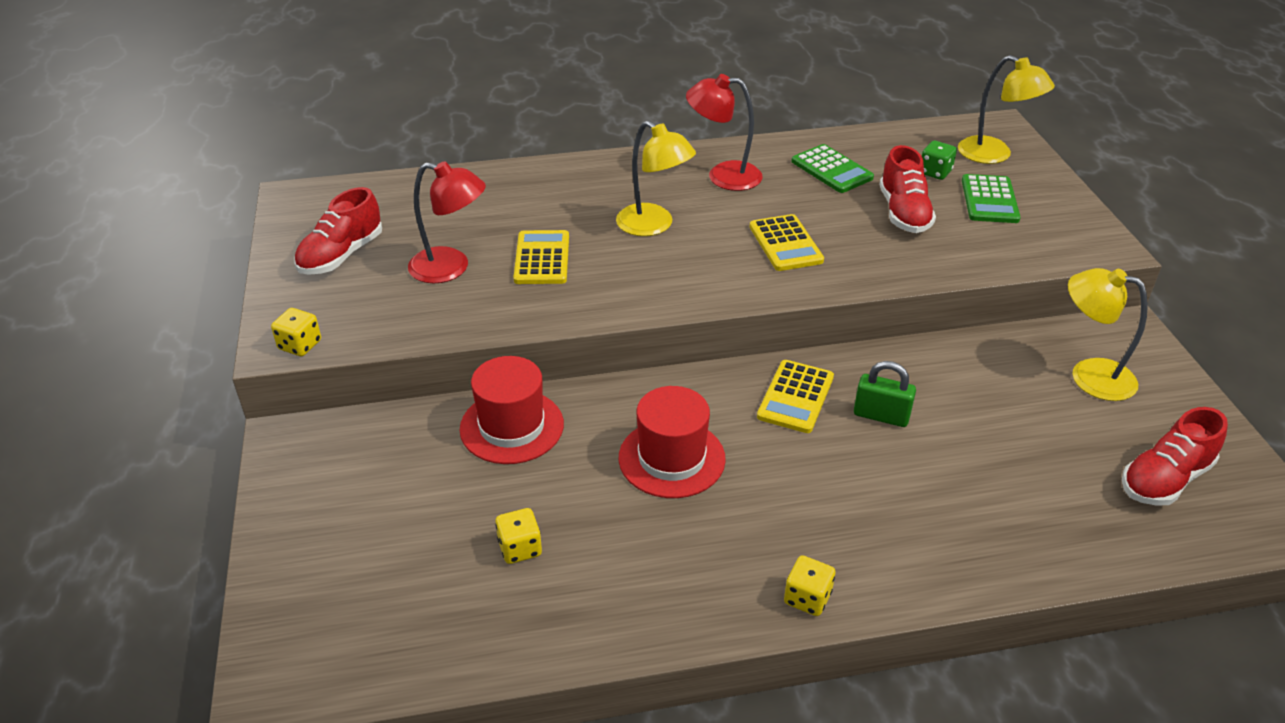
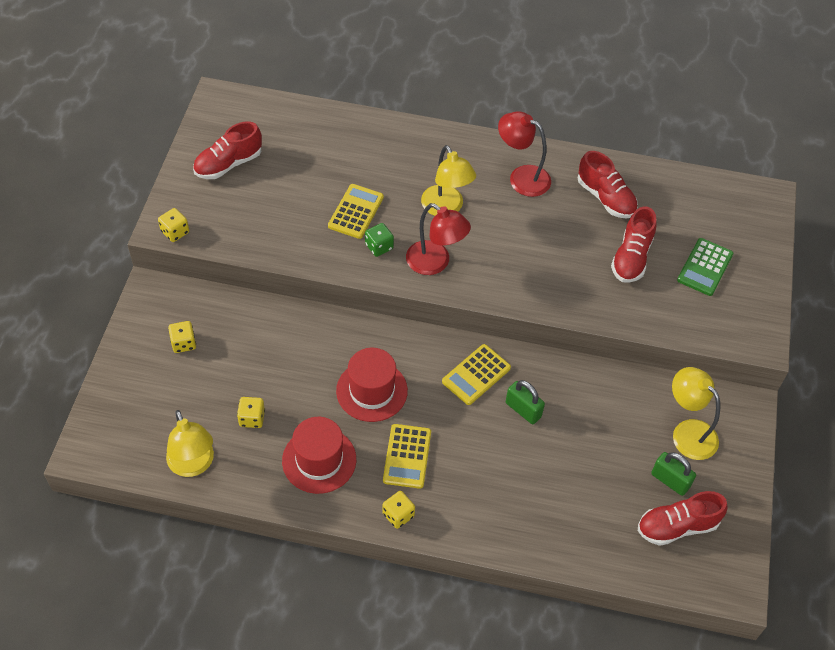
camera: 20 degrees right, 15 degrees up
red lamp [408,161,486,283] -> red lamp moved to [406,203,471,275]
red hat [459,356,564,464] -> red hat moved to [282,417,356,494]
yellow calculator [750,214,824,271] -> yellow calculator moved to [383,424,431,489]
green calculator [791,144,874,193] -> red shoe [578,151,638,219]
green dice [922,141,957,180] -> green dice moved to [365,223,394,257]
yellow lamp [958,55,1055,164] -> yellow lamp moved to [166,410,214,477]
none -> yellow dice [168,321,196,353]
none -> green padlock [651,452,696,496]

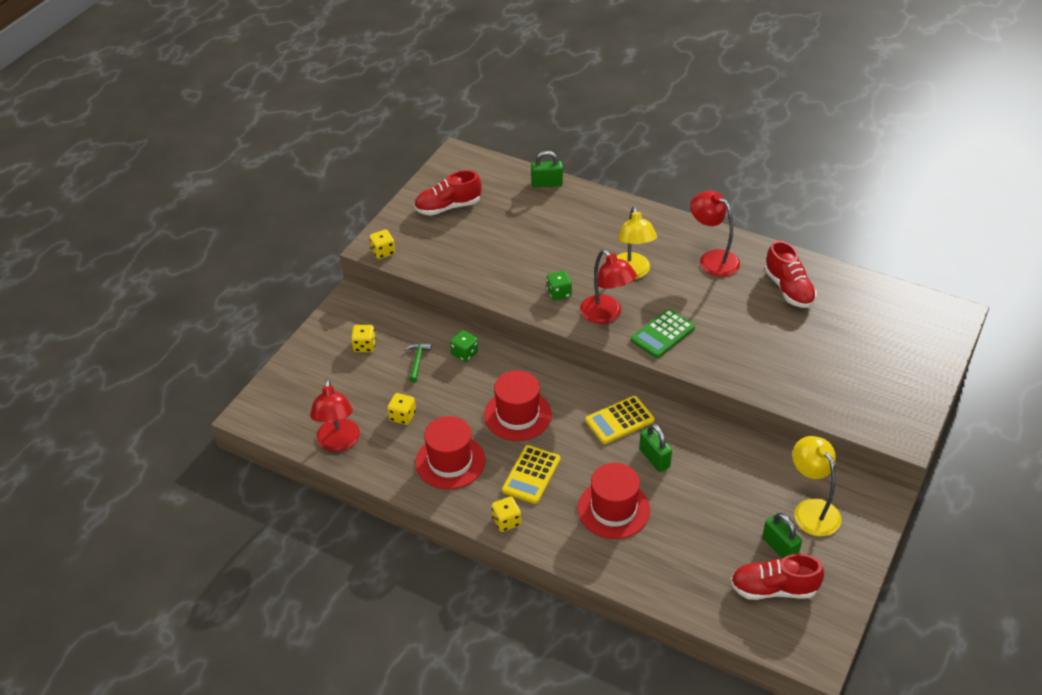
camera: 20 degrees right, 10 degrees down
yellow lamp [166,410,214,477] -> red lamp [310,378,360,452]
yellow calculator [328,184,384,239] -> none
red shoe [611,206,657,283] -> none
green calculator [677,238,733,296] -> green calculator moved to [631,309,695,358]
none -> green hammer [405,343,432,383]
none -> green dice [450,330,478,362]
none -> green padlock [531,151,563,187]
none -> red hat [578,463,650,539]

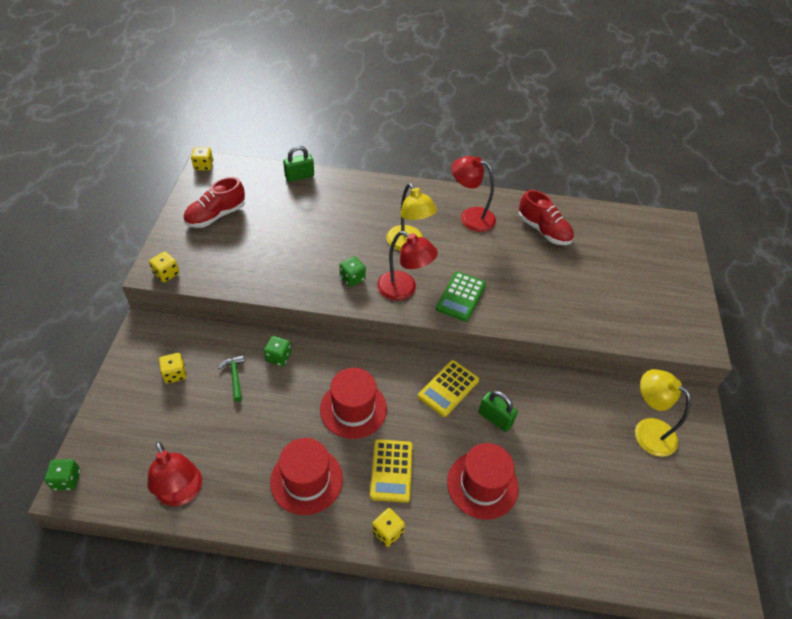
camera: 25 degrees left, 5 degrees up
yellow dice [387,393,416,425] -> yellow dice moved to [191,147,213,171]
red shoe [730,554,824,600] -> none
green padlock [762,513,802,559] -> none
none -> green dice [44,459,81,491]

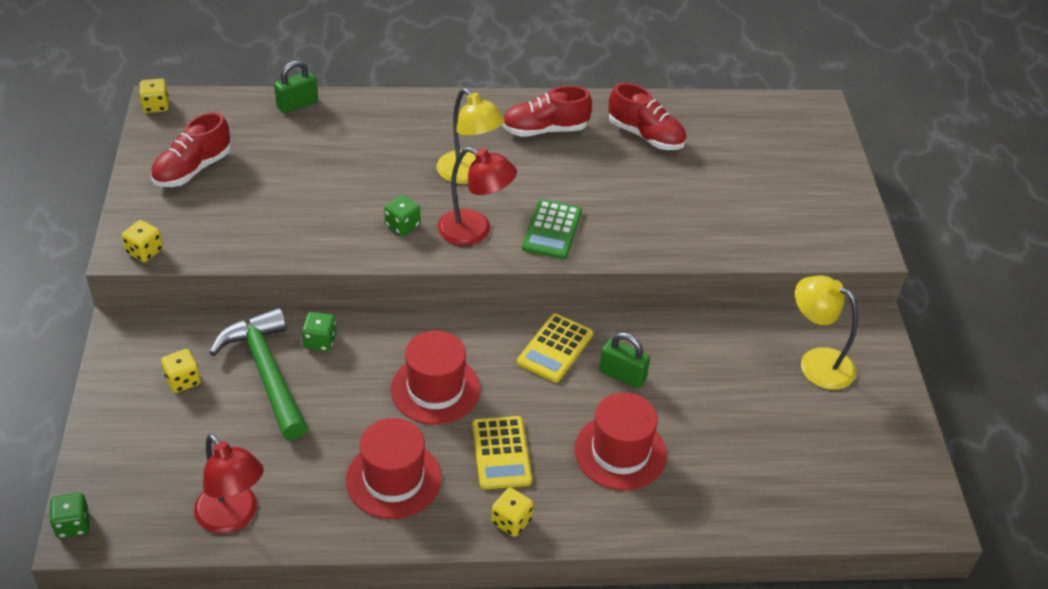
camera: 10 degrees left, 5 degrees down
green hammer [218,355,245,402] -> green hammer [209,308,308,440], size x2.28
red lamp [451,156,496,232] -> red shoe [502,86,592,137]

